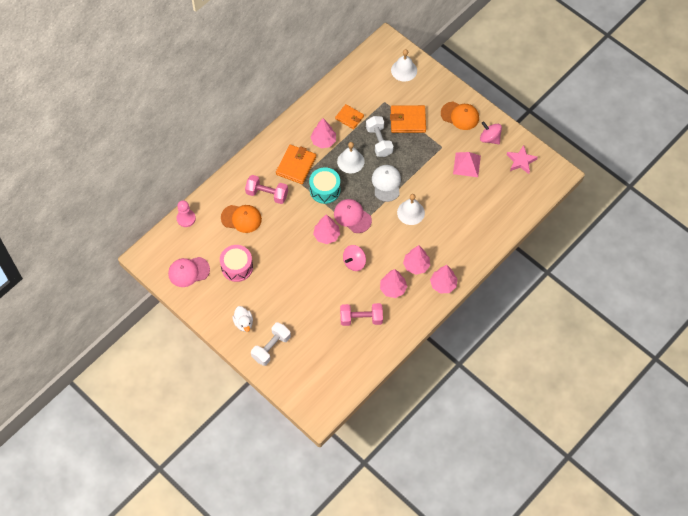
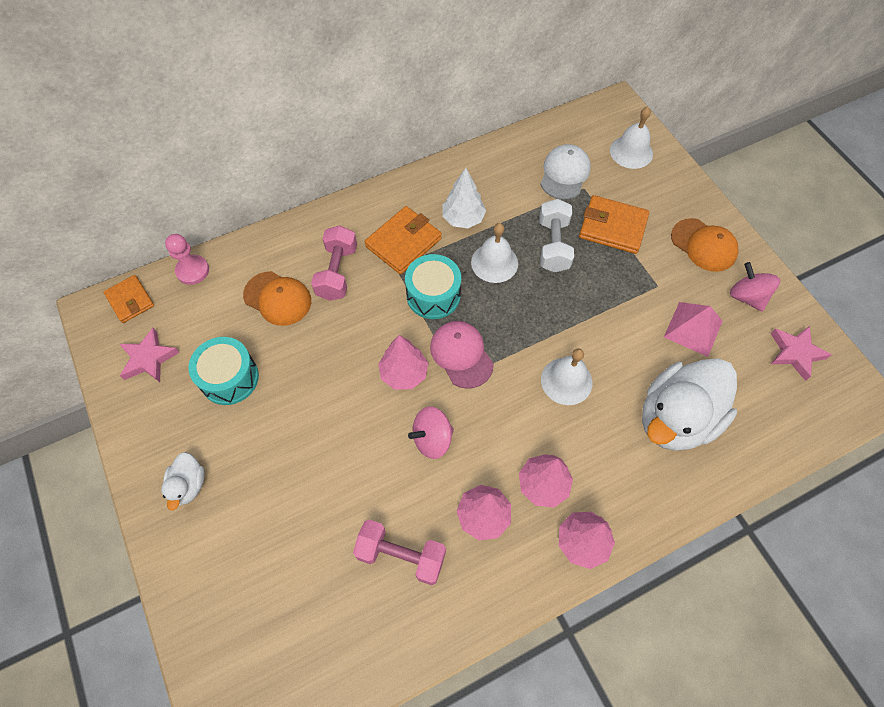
camera: 20 degrees right, 0 degrees up
pink cap [168,257,210,287] -> pink star [119,328,180,382]
pink drum [220,245,253,282] -> turquoise drum [188,337,259,405]
pink dumbbell [245,175,288,204] -> pink dumbbell turned 60 degrees clockwise [311,225,357,301]
white dumbbell [251,322,291,366] -> none
pink tree [310,118,336,148] -> white tree [443,168,486,228]
orange wallet [335,104,364,129] -> orange wallet moved to [104,275,154,323]
white cap [372,165,401,202] -> white cap moved to [540,144,591,200]
none -> white duck [642,358,737,451]

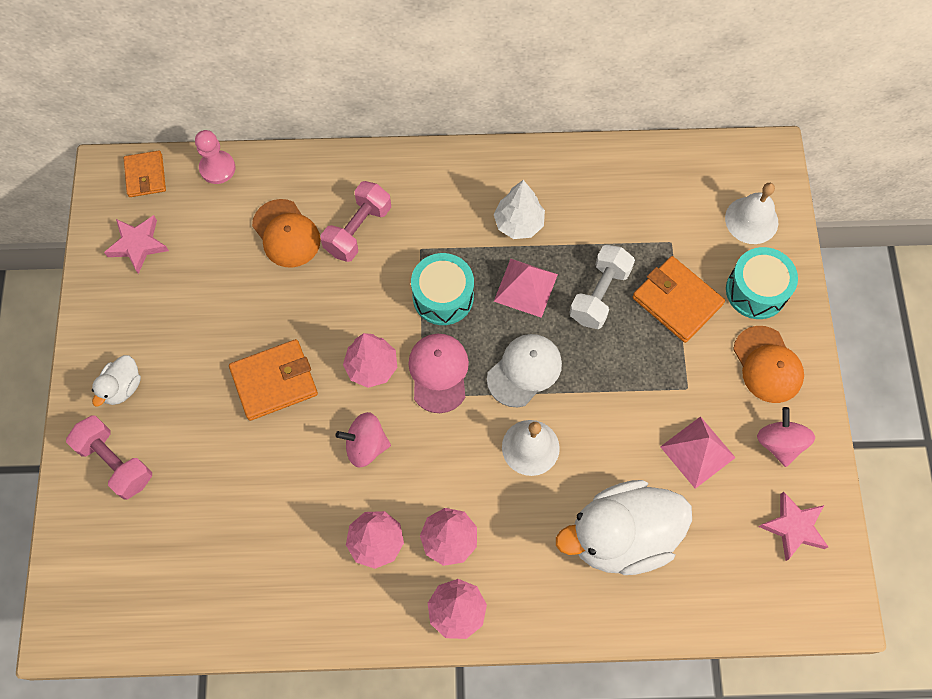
camera: 25 degrees right, 5 degrees up
turquoise drum [188,337,259,405] -> turquoise drum moved to [726,247,798,319]
pink dumbbell [353,520,446,585] -> pink dumbbell moved to [66,416,152,500]
orange wallet [365,206,442,274] -> orange wallet moved to [229,339,318,421]
white bell [471,223,518,283] -> pink pyramid [494,259,558,318]
white cap [540,144,591,200] -> white cap moved to [487,334,562,407]

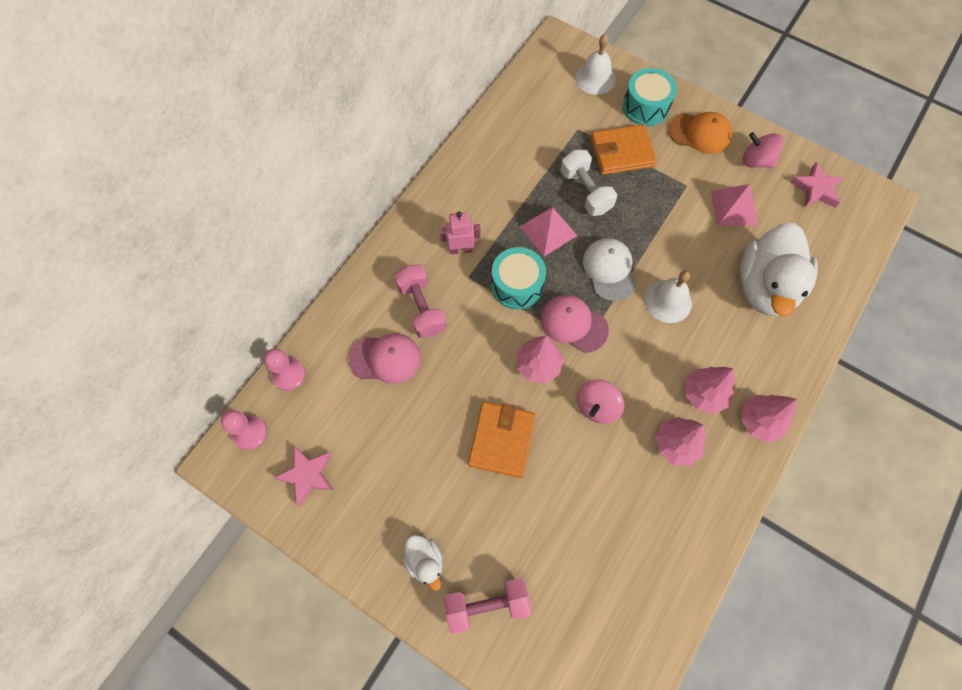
camera: 55 degrees left, 0 degrees up
orange wallet [124,151,166,197] -> pink pawn [221,410,267,450]
orange cap [252,199,321,268] -> pink cap [349,333,421,384]
white tree [494,180,545,239] -> none
none -> pink robot [439,212,481,254]

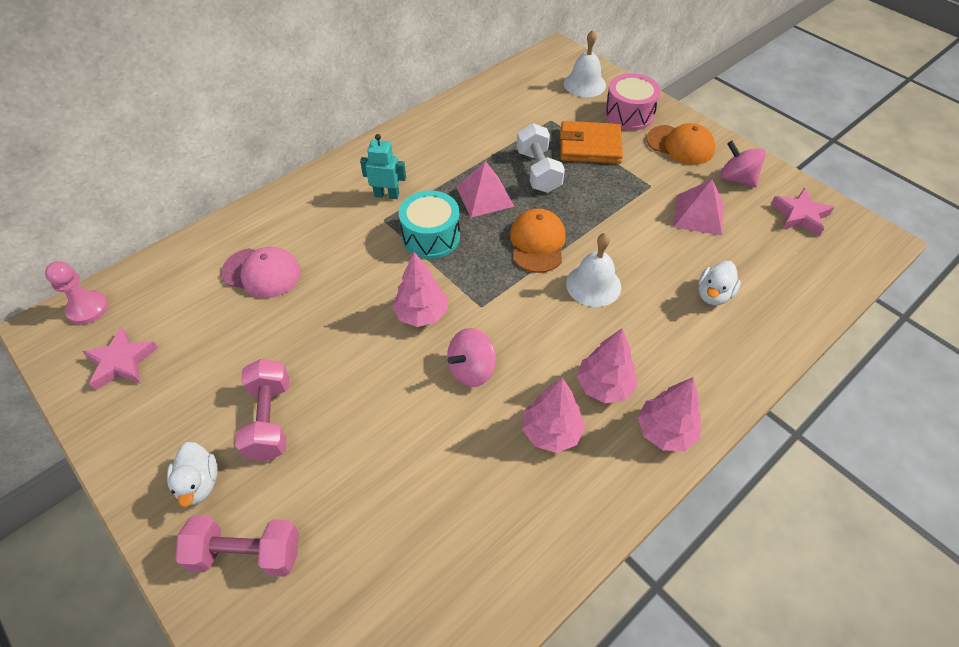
camera: 15 degrees right, 15 degrees down
pink pawn [264,348,306,391] -> none
pink dumbbell [394,264,447,338] -> pink dumbbell moved to [235,359,289,461]
pink robot [439,212,481,254] -> turquoise robot [360,134,406,199]
orange wallet [468,402,536,478] -> none
pink cap [541,295,609,353] -> none
white cap [583,238,636,301] -> orange cap [510,209,566,273]
turquoise drum [623,68,677,126] -> pink drum [604,73,661,131]
white duck [740,223,818,316] -> white duck [698,261,741,305], size x0.46

